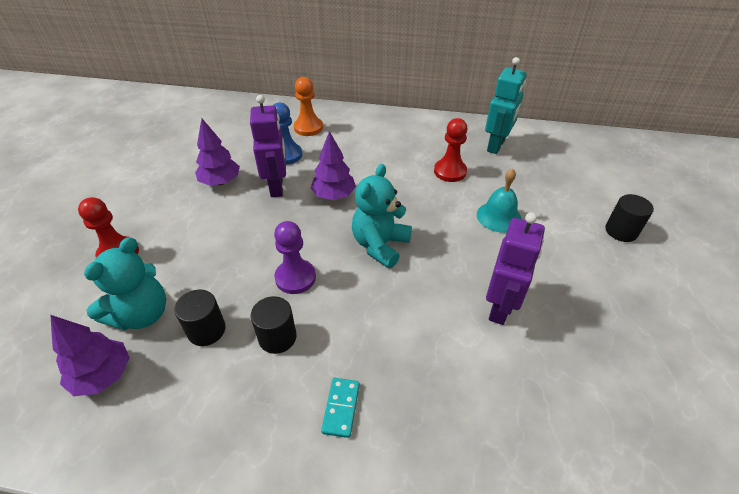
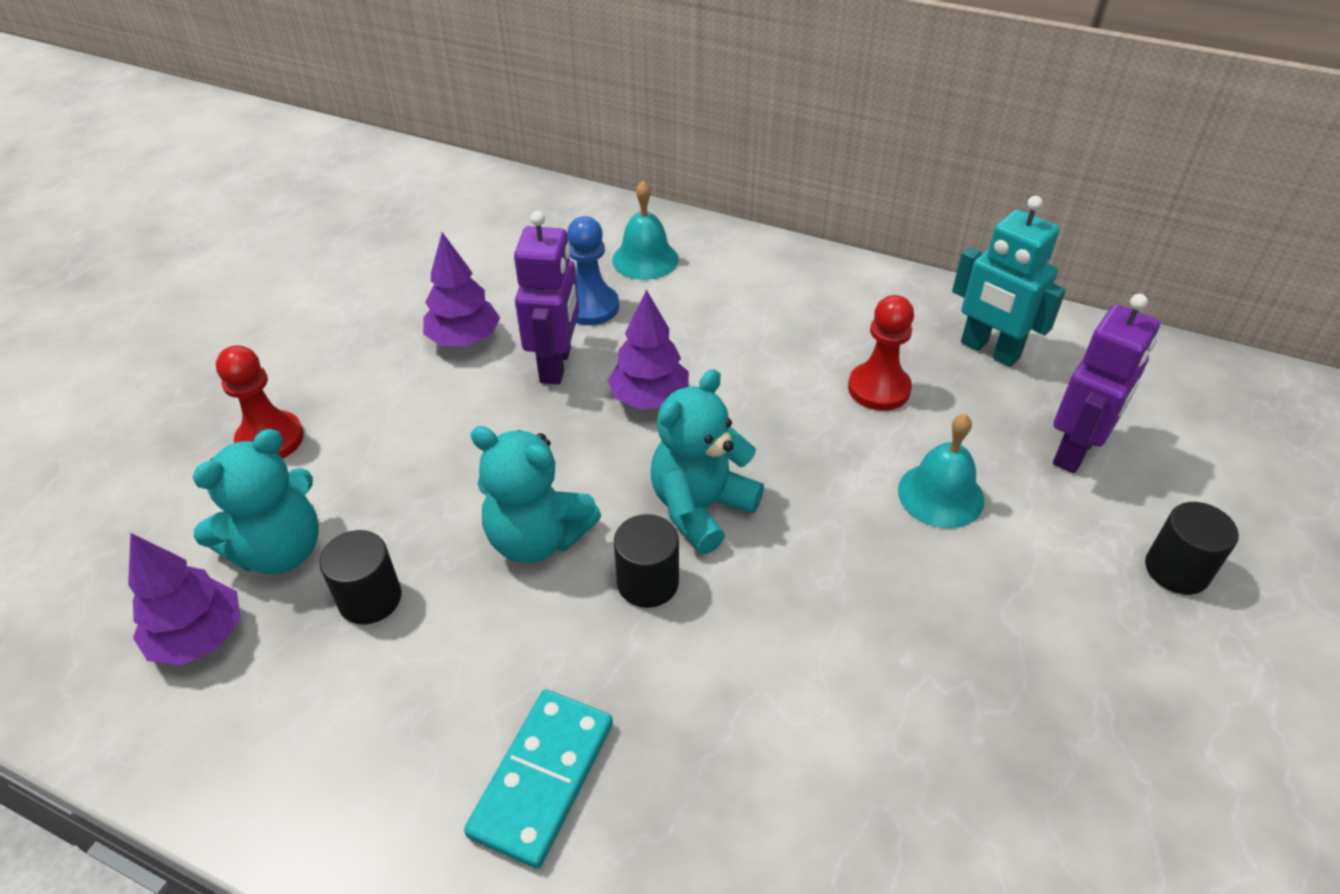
camera: 15 degrees right, 0 degrees up
black cylinder [251,296,297,354] -> black cylinder moved to [614,514,679,608]
purple pawn [274,221,316,294] -> turquoise teddy bear [470,426,601,563]
orange pawn [294,77,323,136] -> turquoise bell [612,181,679,280]
turquoise domino [321,378,360,438] -> turquoise domino [464,689,613,869], size x1.70
turquoise robot [485,57,527,154] -> turquoise robot turned 90 degrees clockwise [952,196,1066,367]
purple robot [486,213,545,325] -> purple robot moved to [1053,294,1160,473]

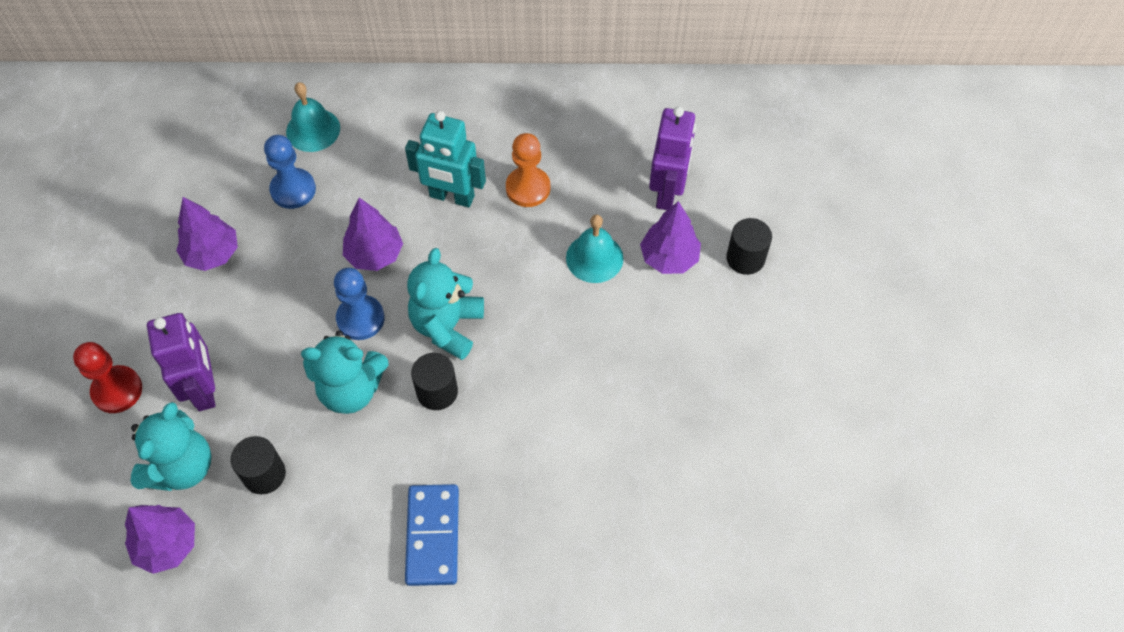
camera: 25 degrees left, 15 degrees up
turquoise domino [464,689,613,869] -> blue domino [405,484,459,586]
purple robot [514,211,579,385] -> purple robot moved to [147,313,216,411]
red pawn [848,295,914,411] -> orange pawn [506,133,550,207]
turquoise robot [952,196,1066,367] -> turquoise robot moved to [405,111,486,208]
none -> blue pawn [334,268,385,340]
none -> purple tree [640,201,701,274]

